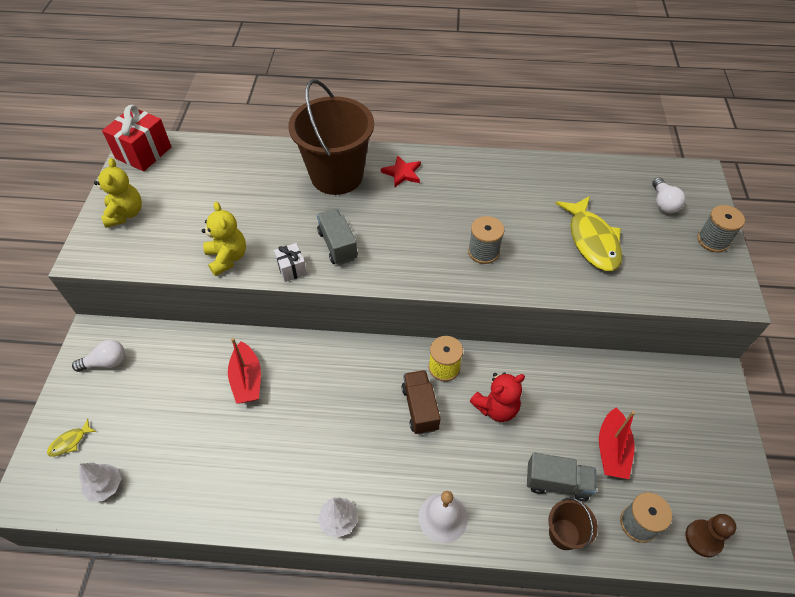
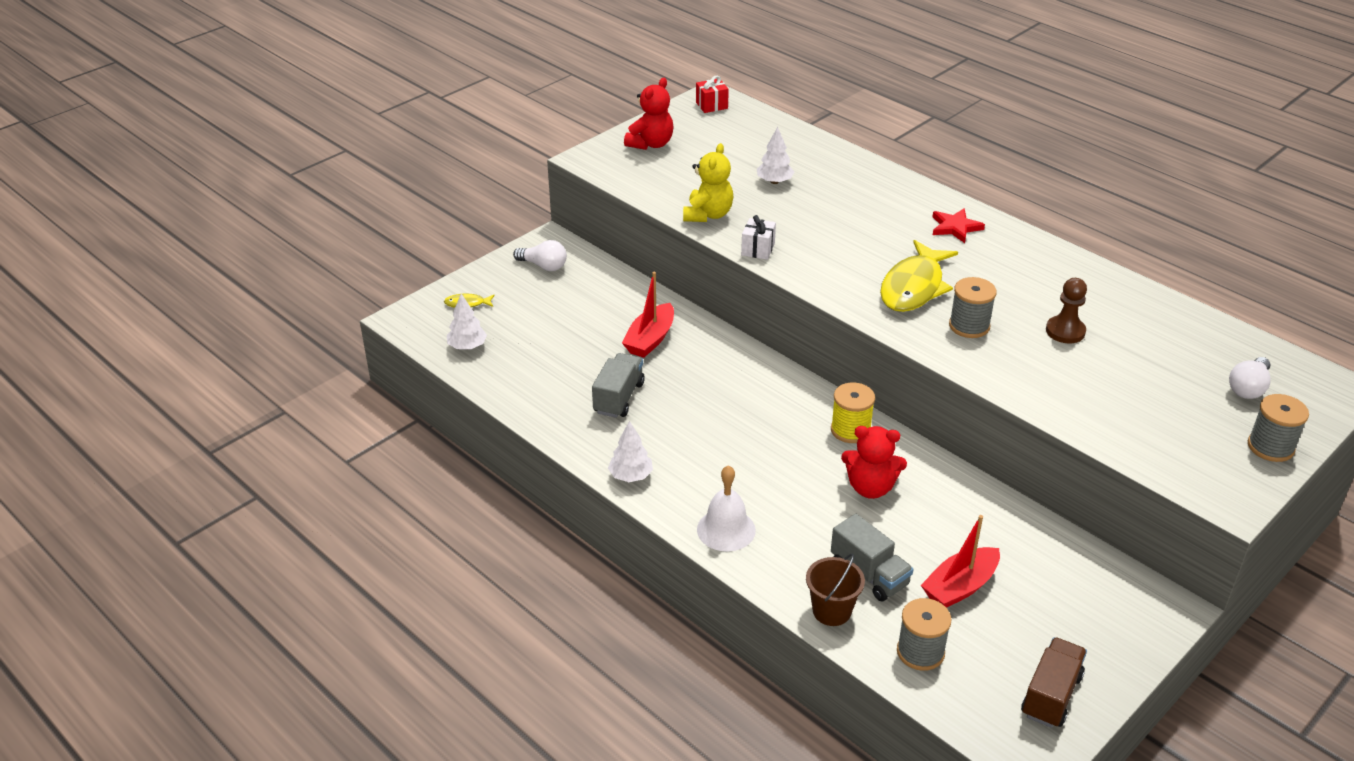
camera: 40 degrees right, 15 degrees down
yellow teddy bear [94,158,142,228] -> red teddy bear [624,78,674,150]
red gift [102,105,171,171] -> red gift [696,76,729,113], size x0.54
brown bucket [288,79,374,195] -> none
grey truck [317,209,358,265] -> grey truck moved to [592,353,645,418]
brown truck [402,370,441,435] -> brown truck moved to [1021,637,1087,728]
yellow fish [555,196,622,271] -> yellow fish moved to [880,240,958,312]
brown pawn [685,514,736,557] -> brown pawn moved to [1046,278,1087,343]
none -> white tree [757,127,794,184]

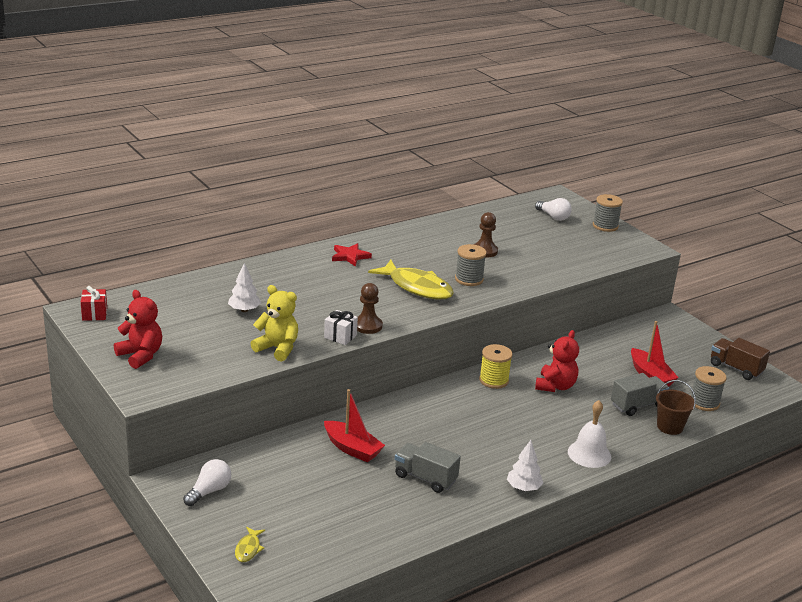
camera: 80 degrees left, 10 degrees down
white tree [447,294,487,350] -> none
none -> brown pawn [357,283,383,334]

